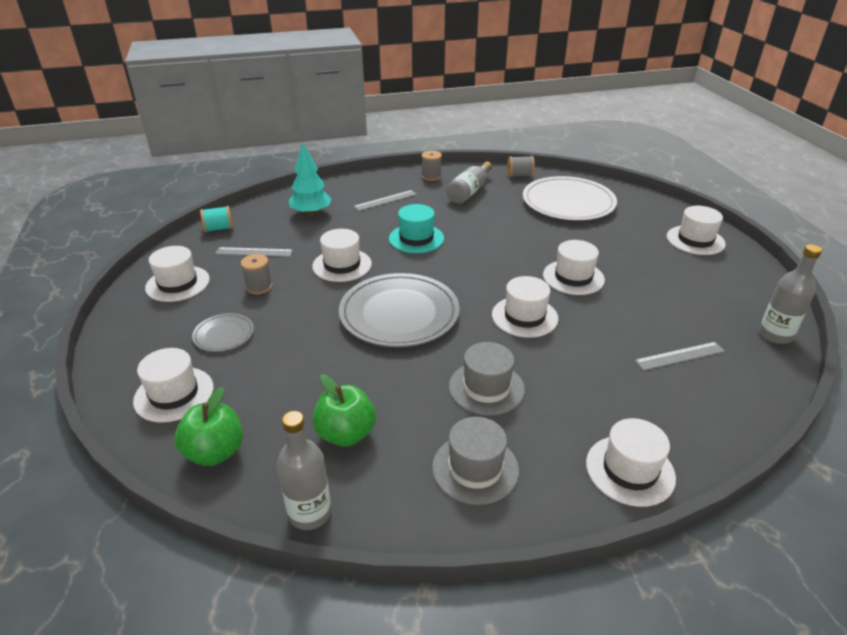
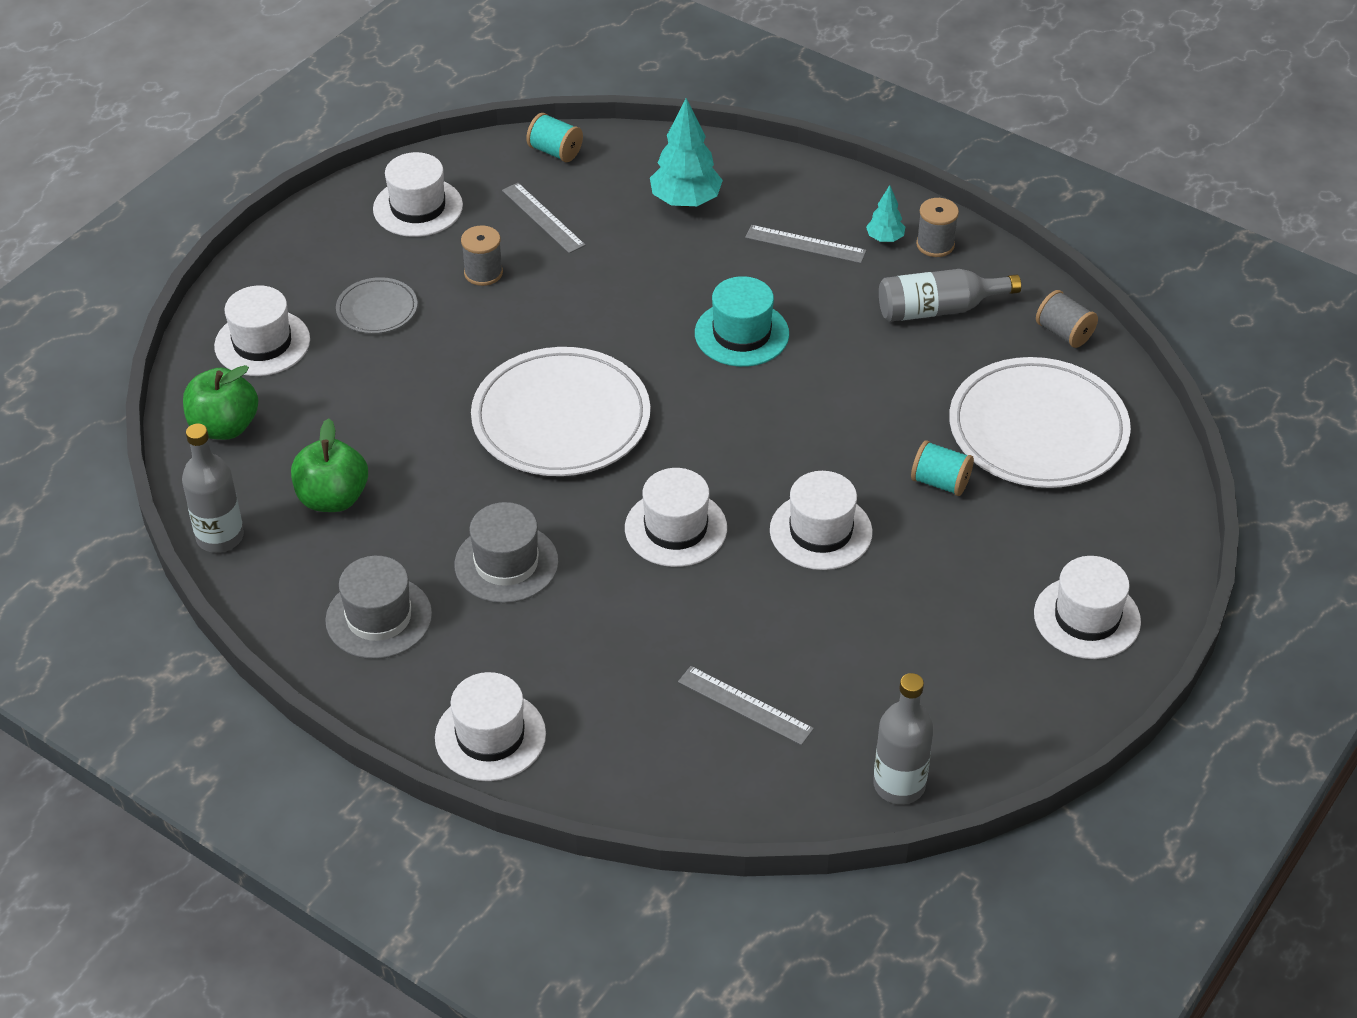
camera: 50 degrees right, 10 degrees up
white hat [312,229,372,282] -> none
grey plate [339,273,460,347] -> white plate [471,347,650,476]
none -> turquoise tree [866,185,905,242]
none -> turquoise spool [911,440,974,496]

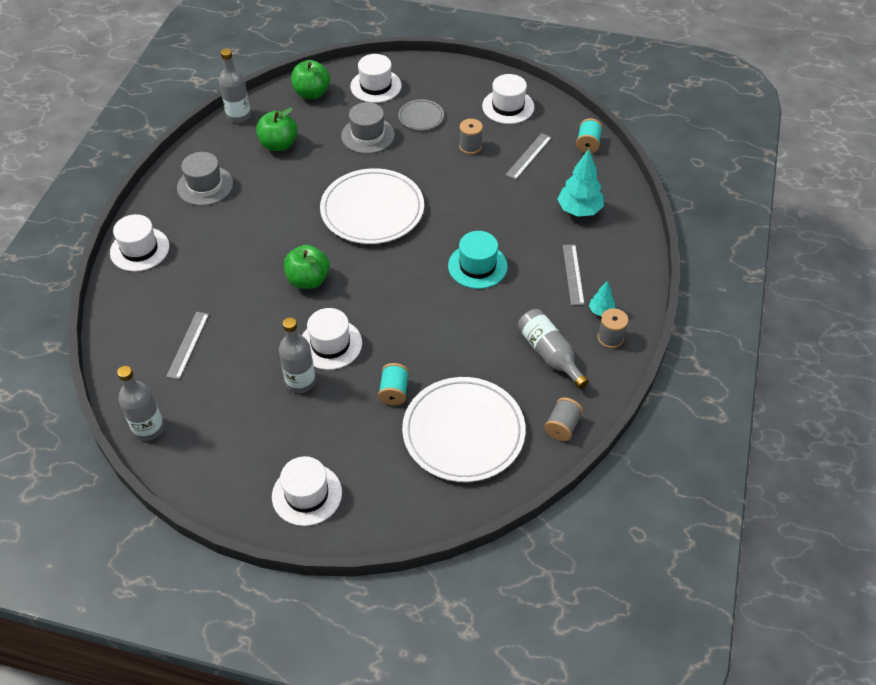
camera: 70 degrees right, 5 degrees up
grey hat [454,502,559,603] -> grey hat moved to [341,102,395,154]
white hat [625,468,727,567] -> green apple [284,245,330,289]
none -> grey bottle [279,317,316,393]

